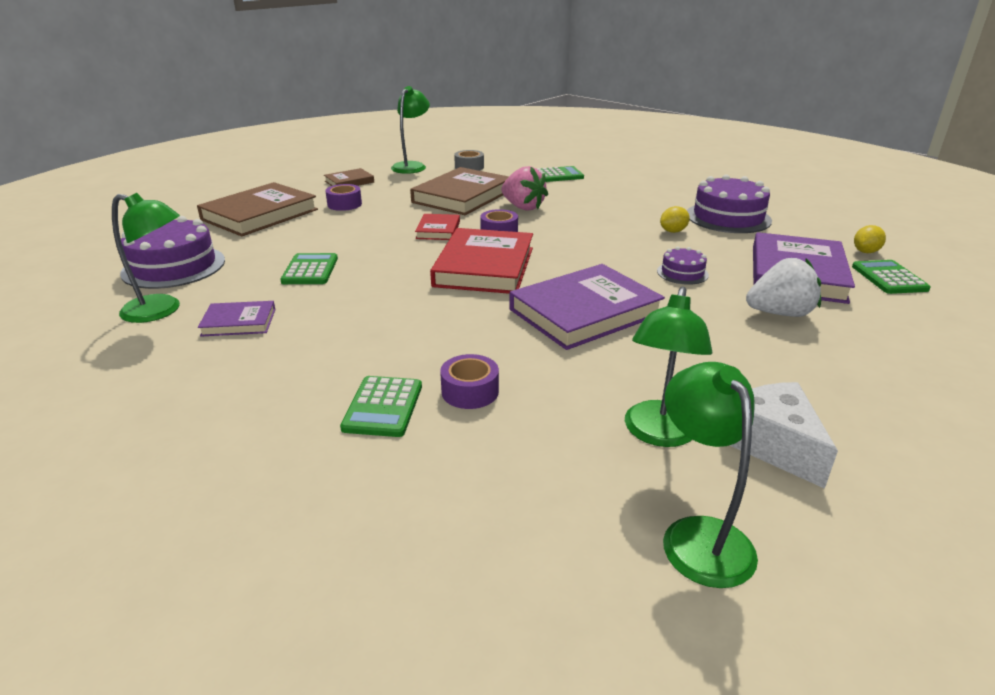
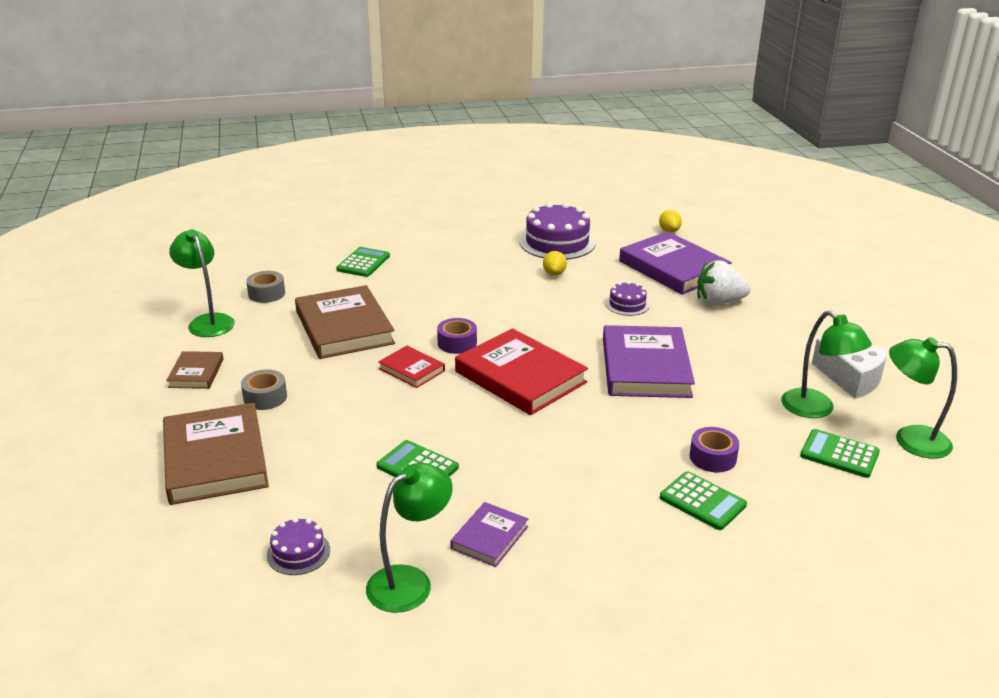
camera: 55 degrees left, 0 degrees up
purple cake [120,216,225,289] -> purple cake [267,518,330,575], size x0.51
purple tape [325,184,362,211] -> grey tape [241,369,287,410]
pink strawberry [501,166,548,211] -> none
white cheese [729,382,838,489] -> white cheese turned 150 degrees counterclockwise [812,339,888,399]
white strawberry [746,258,821,317] -> white strawberry turned 120 degrees counterclockwise [697,260,751,305]
green calculator [852,260,931,294] -> green calculator moved to [800,429,880,478]

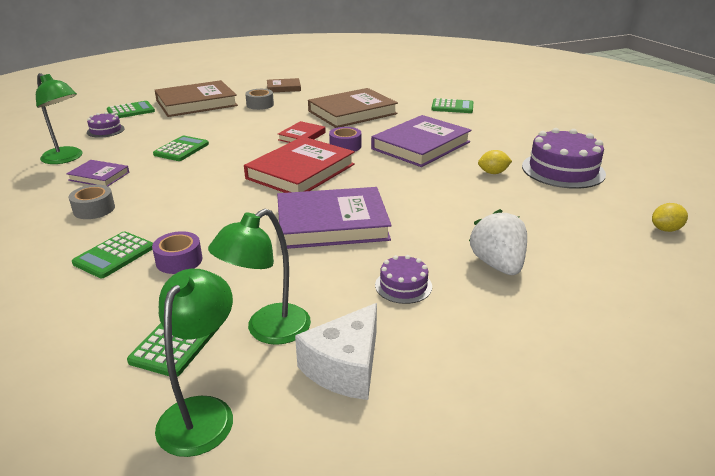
camera: 80 degrees right, 0 degrees up
green lamp [169,229,235,337] -> none
grey tape [246,271,285,303] -> grey tape moved to [68,185,115,219]
purple cake [606,281,649,316] -> purple cake moved to [375,255,432,304]
purple book [619,231,732,295] -> purple book moved to [371,115,472,167]
none -> green calculator [107,101,155,118]

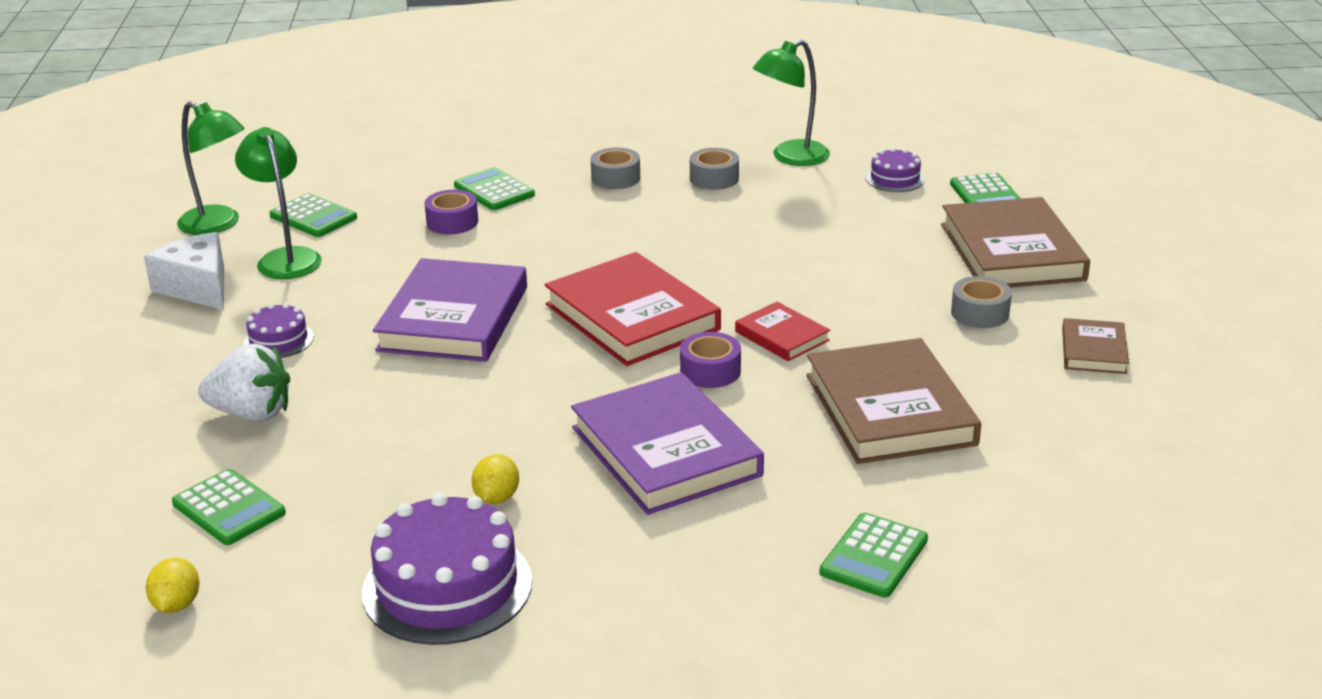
camera: 110 degrees right, 0 degrees up
purple book [66,160,129,186] -> grey tape [690,148,739,190]
green calculator [153,136,209,161] -> green calculator moved to [172,469,286,545]

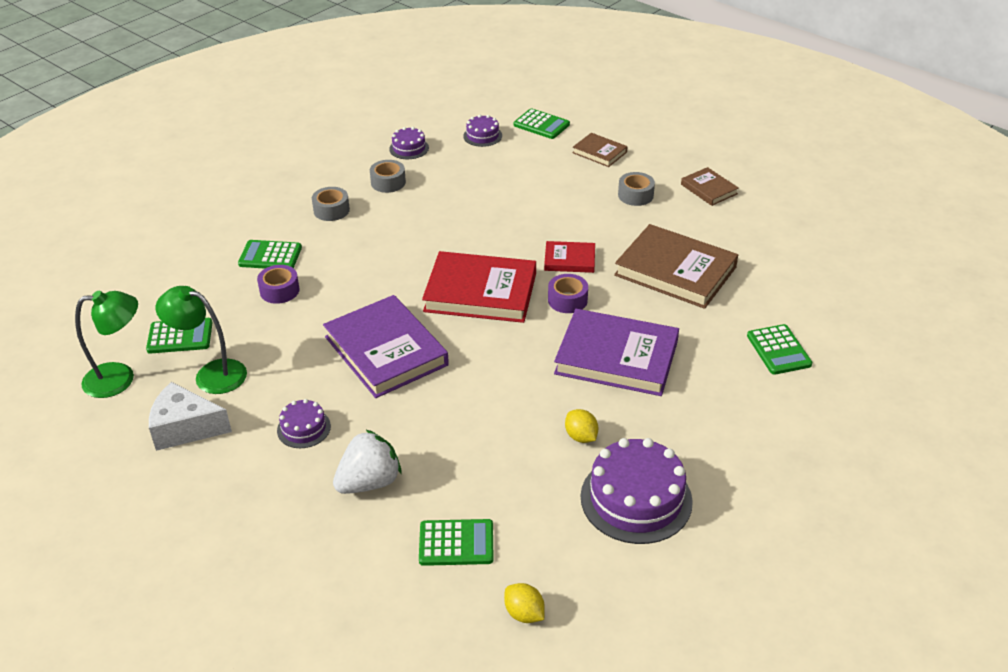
camera: 45 degrees left, 10 degrees up
green lamp [753,39,830,166] -> purple cake [389,127,429,159]
brown book [941,197,1090,288] -> brown book [572,133,628,167], size x0.51

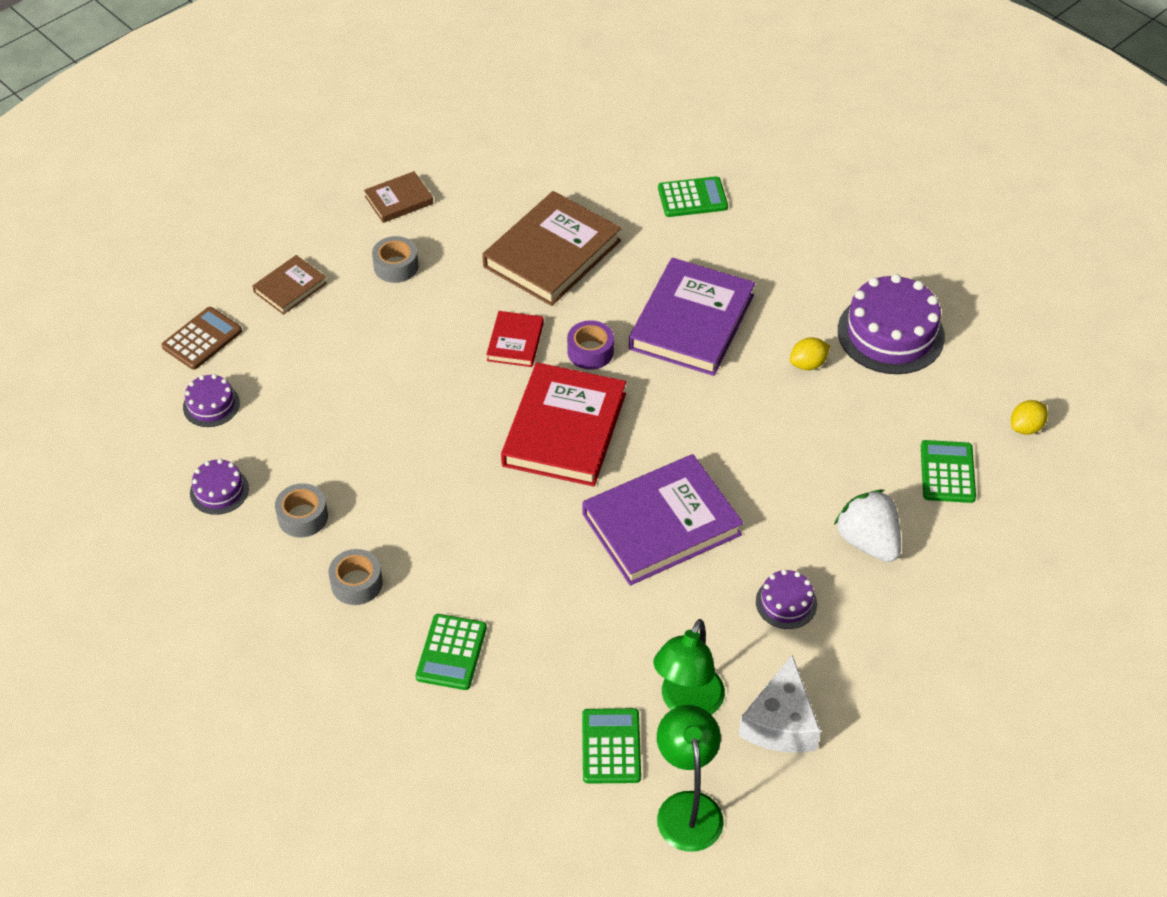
camera: 85 degrees left, 10 degrees up
purple tape [257,265,300,304] -> none
green calculator [513,108,570,139] -> brown calculator [161,307,242,370]

